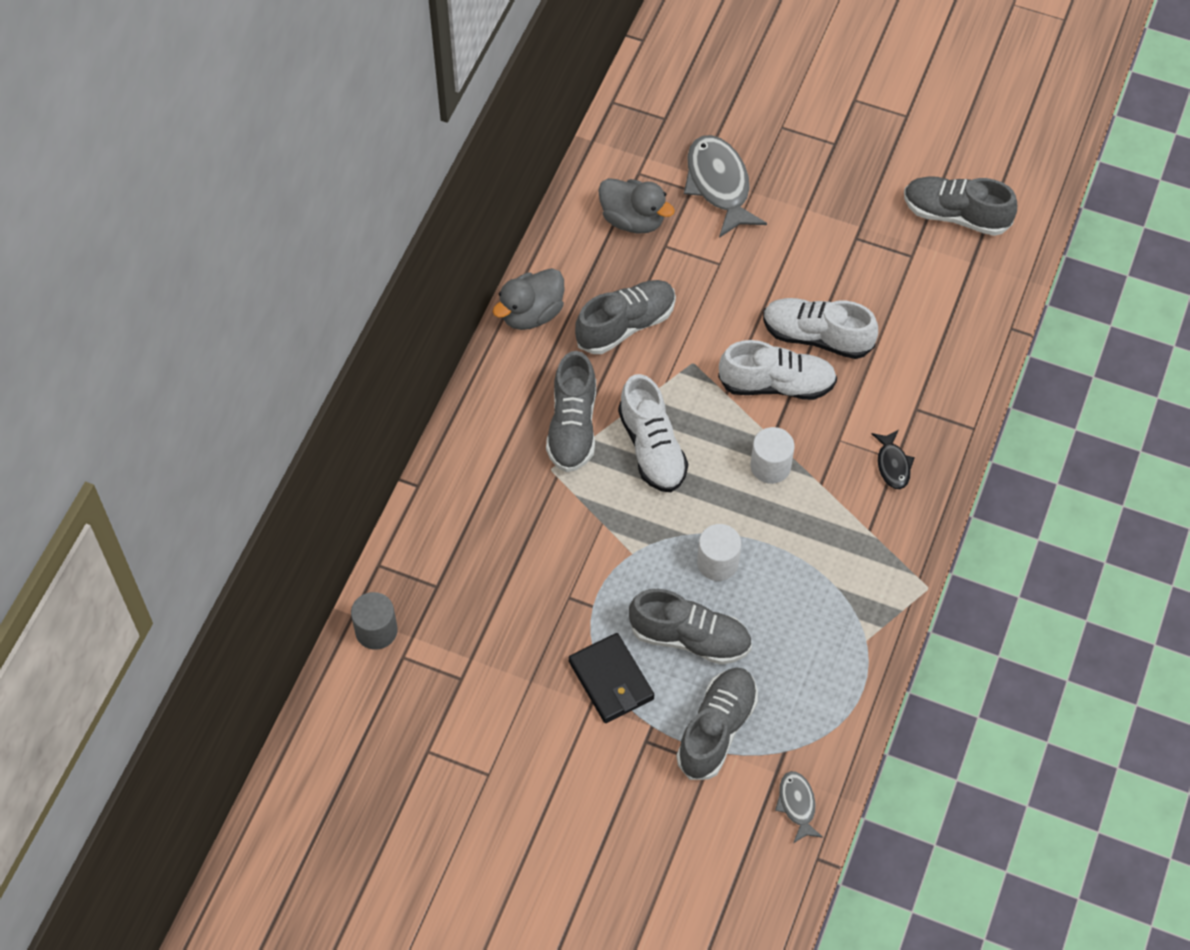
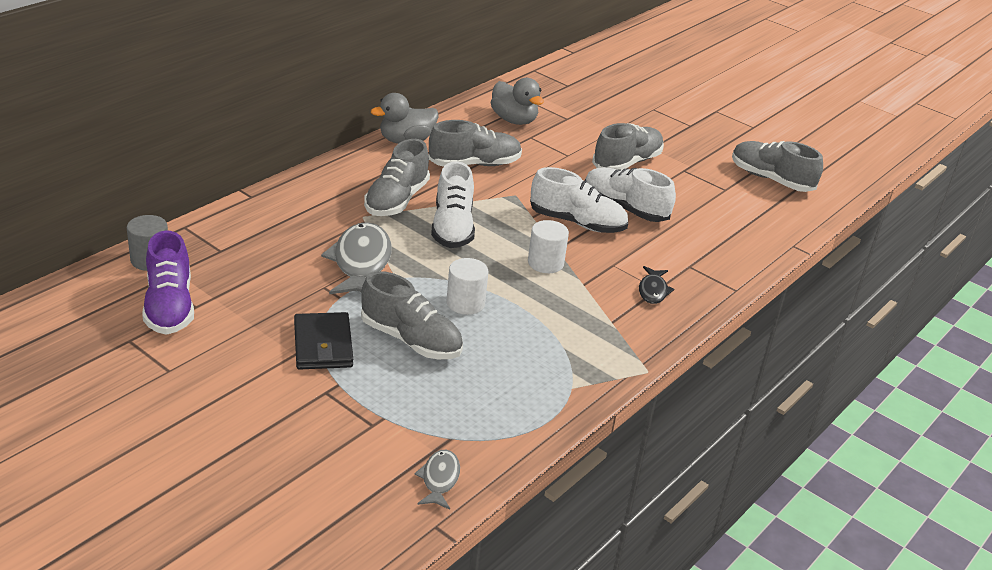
camera: 15 degrees right, 25 degrees down
grey shoe [677,668,758,780] -> grey shoe moved to [592,123,664,170]
grey fish [684,135,767,238] -> grey fish moved to [321,223,392,294]
none -> purple shoe [142,230,194,335]

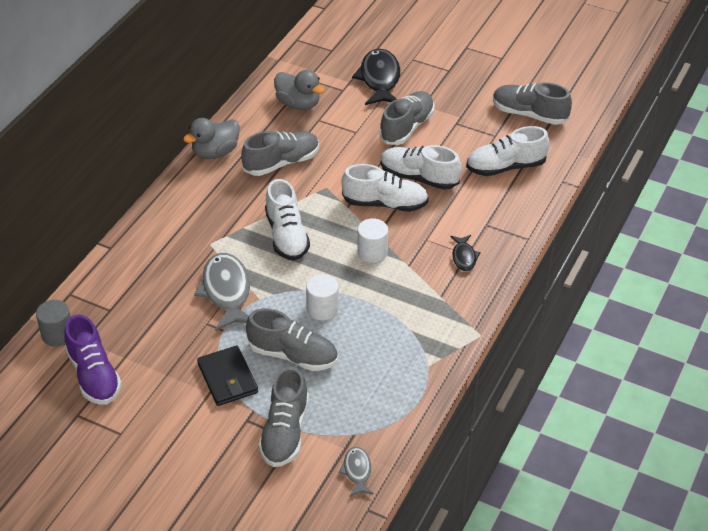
camera: 10 degrees left, 10 degrees up
grey shoe [364,139,430,216] -> grey shoe moved to [258,367,309,467]
none -> black fish [352,49,400,105]
none -> white shoe [466,126,550,176]

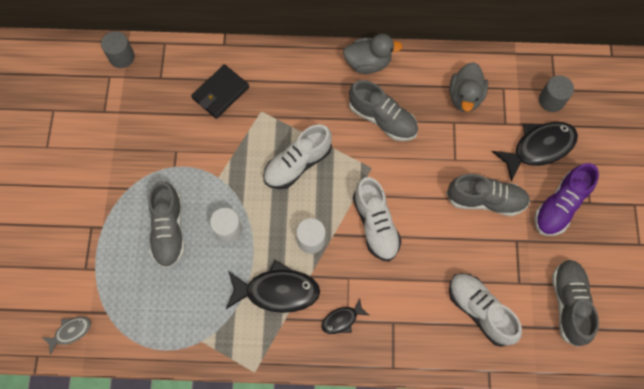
camera: 65 degrees right, 25 degrees up
purple shoe [64,314,122,404] -> purple shoe moved to [534,163,599,236]
grey duck [183,118,240,159] -> grey duck turned 150 degrees clockwise [343,34,403,74]
grey fish [194,253,250,331] -> none
black wallet [197,346,258,406] -> black wallet moved to [191,64,249,119]
grey shoe [258,367,309,467] -> none
white shoe [381,145,461,190] -> none
none -> black fish [226,260,320,313]
none -> grey cylinder [539,75,574,112]

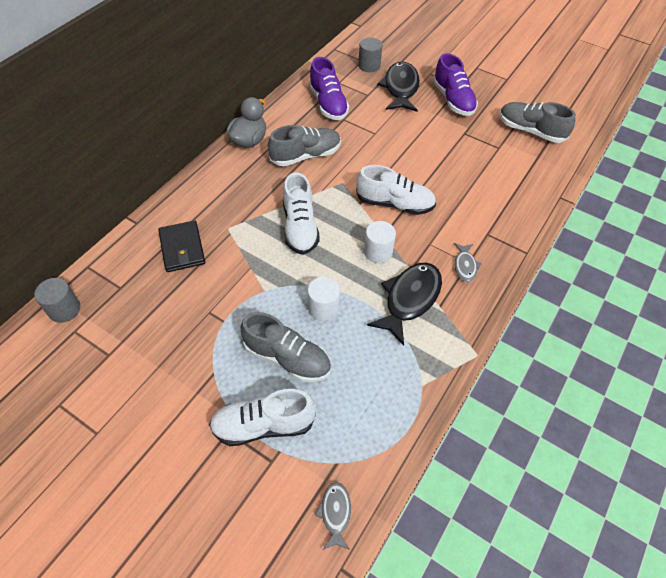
camera: 60 degrees left, 15 degrees down
black fish [321,298,369,334] -> grey fish [454,243,482,282]
grey shoe [446,174,530,216] -> none
grey duck [449,62,488,112] -> purple shoe [309,57,349,120]
white shoe [449,273,522,347] -> white shoe moved to [209,389,316,446]

